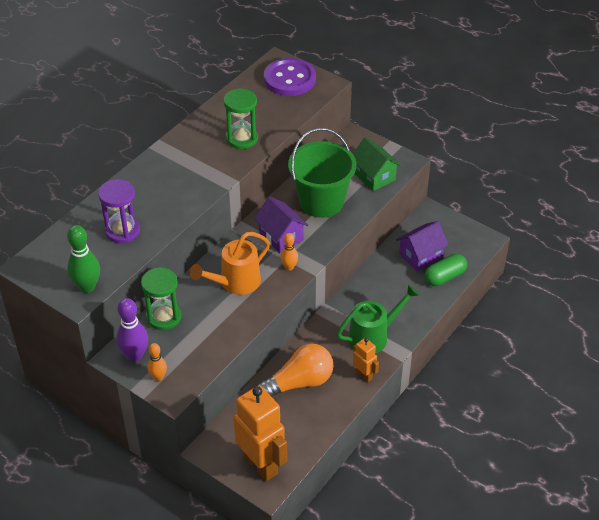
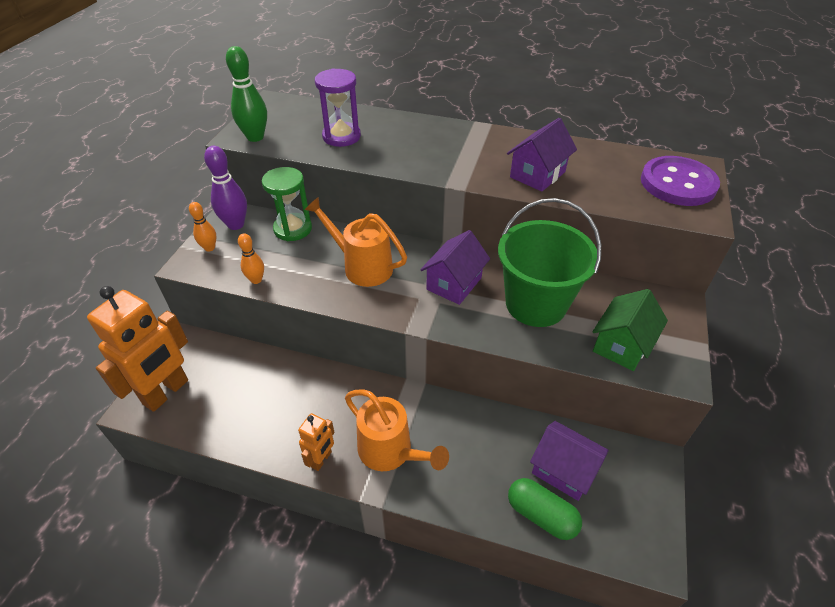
camera: 70 degrees right, 0 degrees up
green hourglass [224,88,258,149] -> purple house [507,118,577,192]
orange light bulb [256,344,333,397] -> none
orange bowling pin [281,233,298,271] -> orange bowling pin moved to [238,233,264,284]
green watering can [337,284,419,354] -> orange watering can [345,389,449,471]

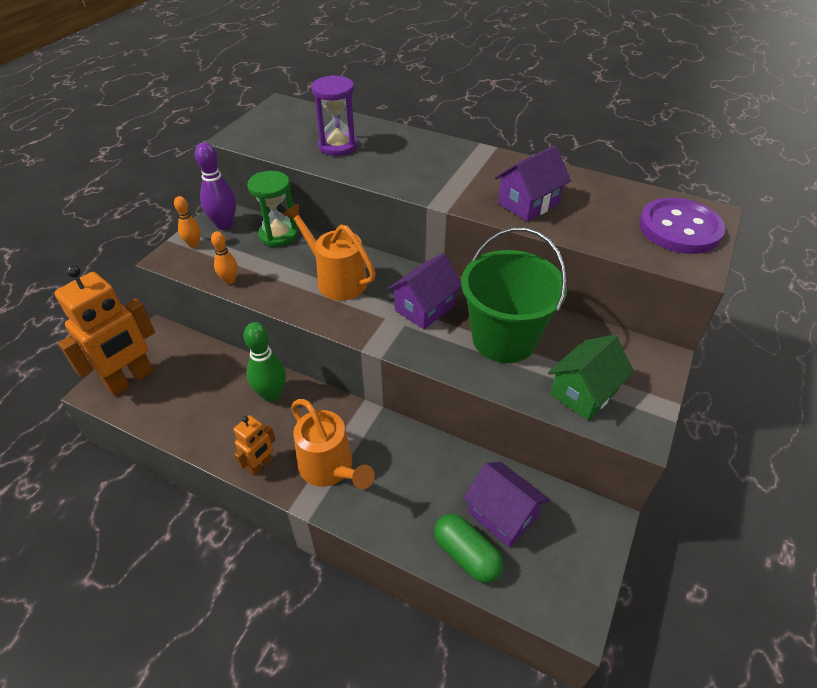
camera: 10 degrees right, 0 degrees up
green bowling pin [226,46,267,142] -> green bowling pin moved to [244,322,286,402]

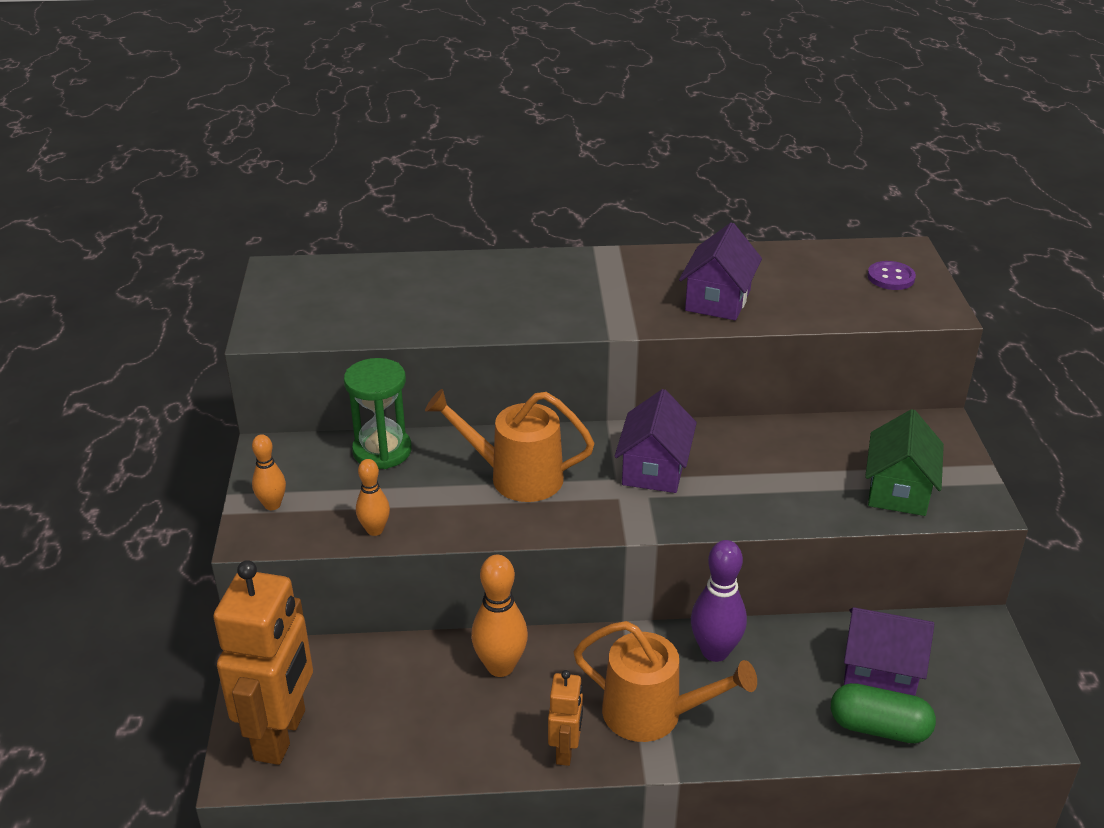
camera: 30 degrees left, 10 degrees down
purple bowling pin [195,142,236,230] -> purple bowling pin moved to [691,540,747,662]
green bowling pin [244,322,286,402] -> orange bowling pin [471,555,528,677]
purple hourglass [312,75,358,156] -> none
green bucket [461,227,567,363] -> none
purple button [639,198,726,254] -> purple button [867,261,916,290], size x0.49

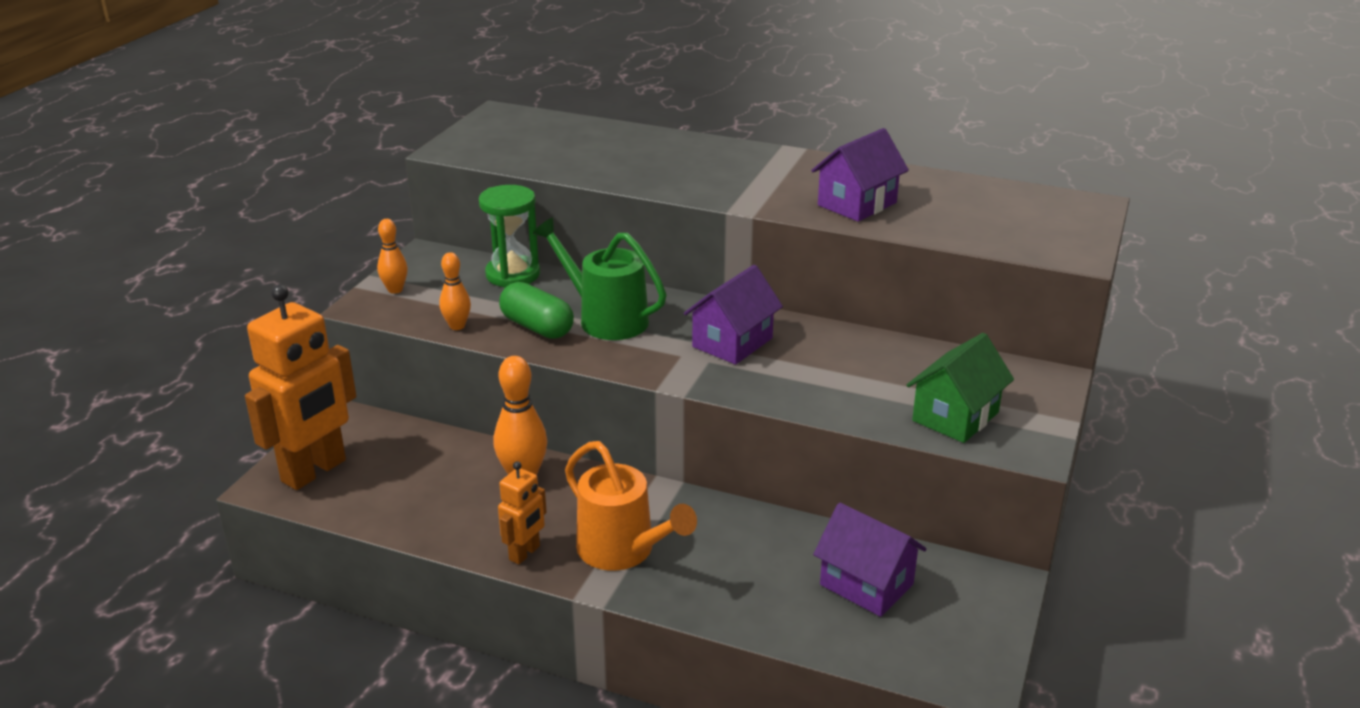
camera: 25 degrees right, 5 degrees down
orange watering can [425,389,595,502] -> green watering can [533,218,666,340]
purple bowling pin [691,540,747,662] -> none
green capsule [831,683,936,743] -> green capsule moved to [499,282,574,339]
purple button [867,261,916,290] -> none

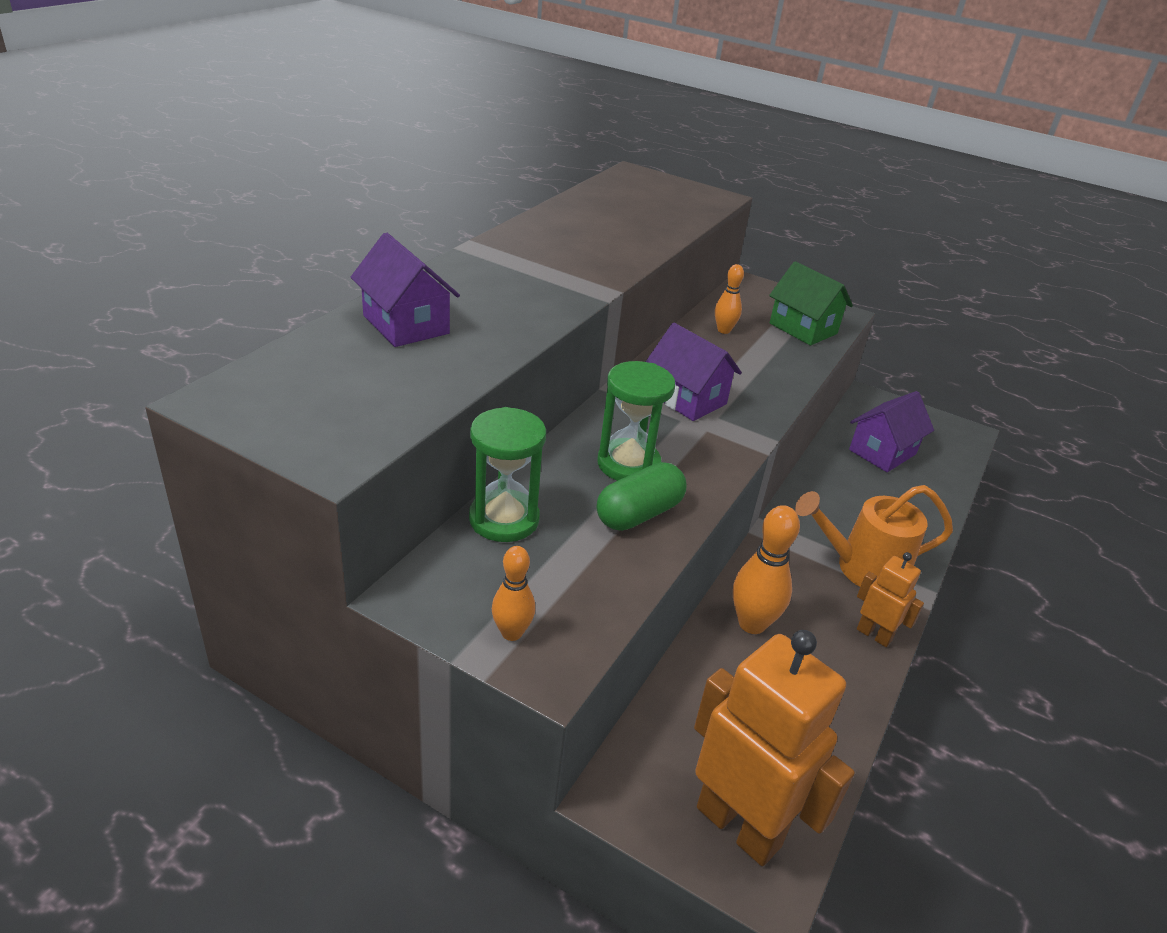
camera: 85 degrees left, 5 degrees up
orange bowling pin [439,252,471,330] -> orange bowling pin moved to [715,264,744,334]
green watering can [533,218,666,340] -> green hourglass [597,361,675,481]
orange watering can [565,441,697,571] -> orange watering can turned 150 degrees counterclockwise [795,485,953,587]
purple house [811,128,909,222] -> purple house moved to [351,233,460,347]

